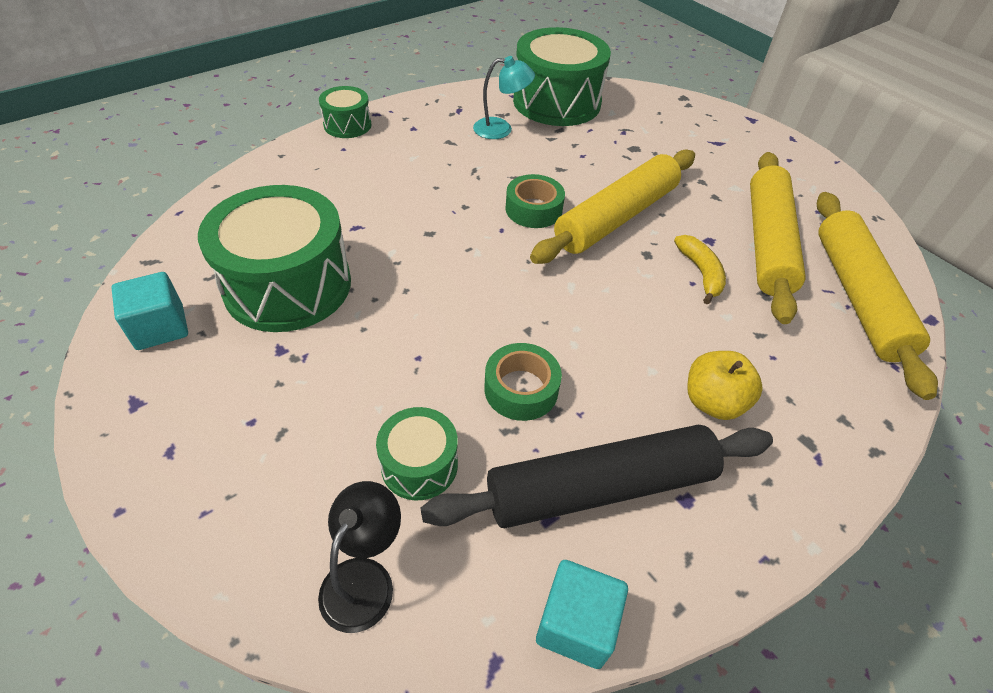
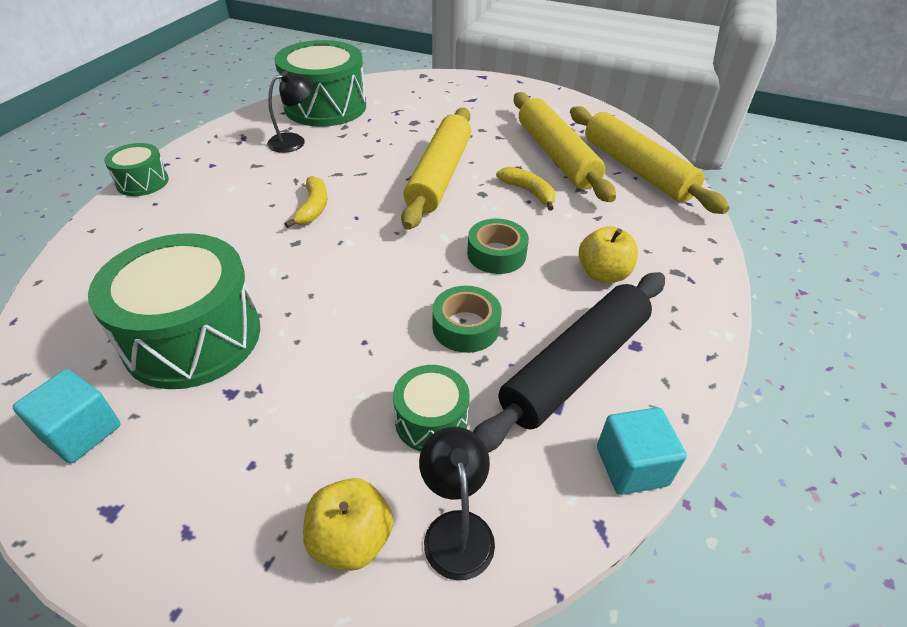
camera: 30 degrees left, 5 degrees down
turquoise lamp [473,56,535,139] -> black lamp [267,71,313,153]
green tape [505,174,565,228] -> green tape moved to [467,218,529,274]
none -> yellow banana [285,176,327,228]
none -> yellow apple [303,478,393,571]

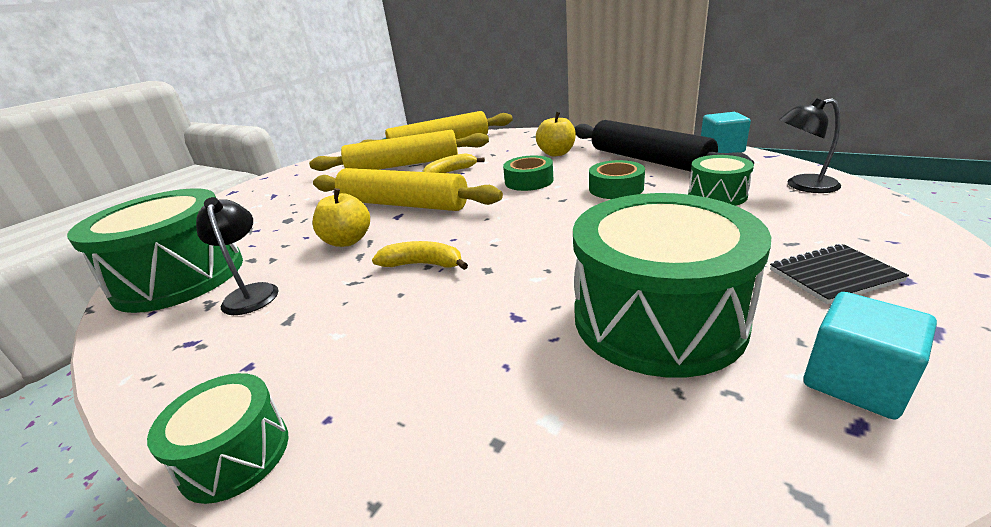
camera: 75 degrees left, 15 degrees down
yellow apple [303,478,393,571] -> yellow apple moved to [312,188,370,247]
none -> black notebook [770,244,909,304]

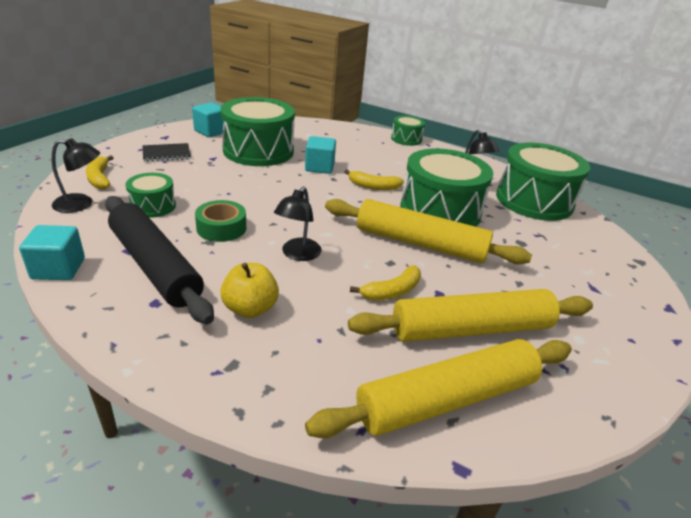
camera: 170 degrees right, 5 degrees up
yellow apple [312,188,370,247] -> green drum [400,148,493,227]
green tape [503,155,554,191] -> black lamp [274,186,321,261]
none -> yellow banana [86,155,114,189]
none -> turquoise cube [305,136,336,174]

